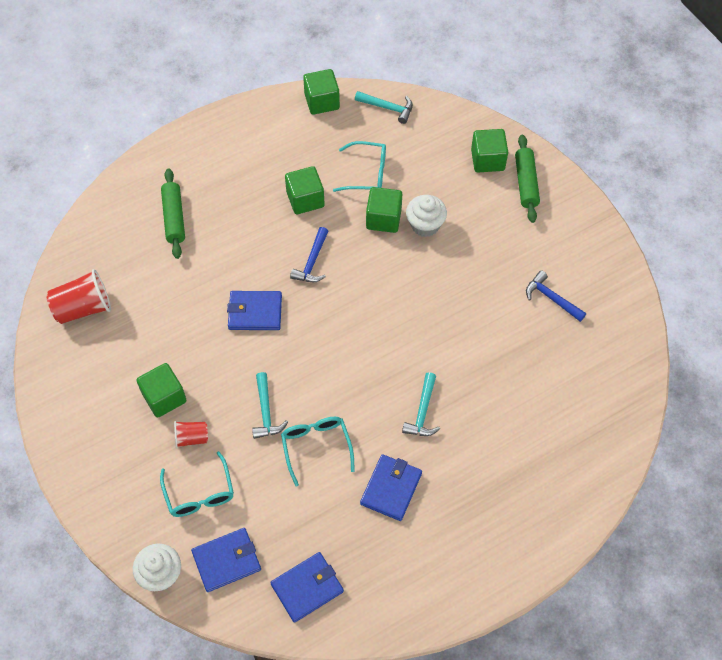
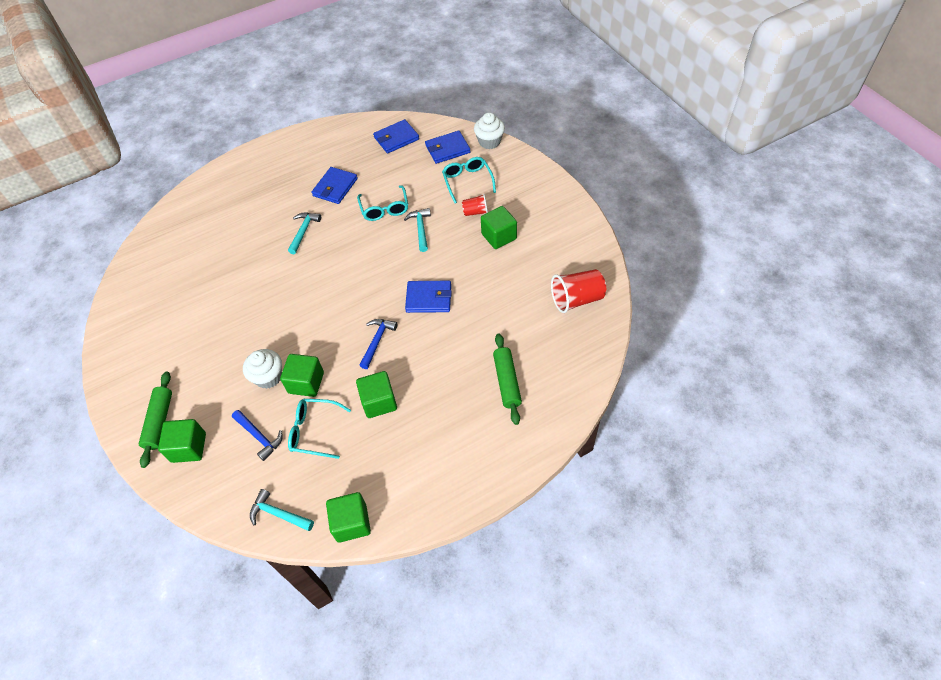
camera: 175 degrees left, 5 degrees down
blue hammer [526,270,586,322] -> blue hammer moved to [232,410,283,461]

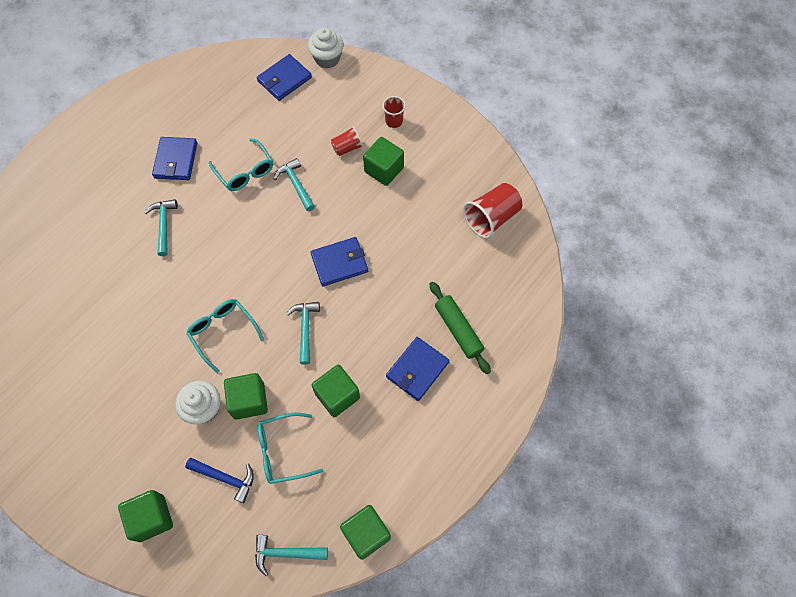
camera: 25 degrees left, 10 degrees up
green rolling pin [139,371,172,468] -> none
blue hammer [359,319,397,369] -> turquoise hammer [286,302,320,365]
blue wallet [373,119,419,154] -> blue wallet moved to [386,337,449,401]
turquoise glasses [442,157,496,203] -> turquoise glasses moved to [186,299,264,373]
none -> red cup [383,96,406,128]

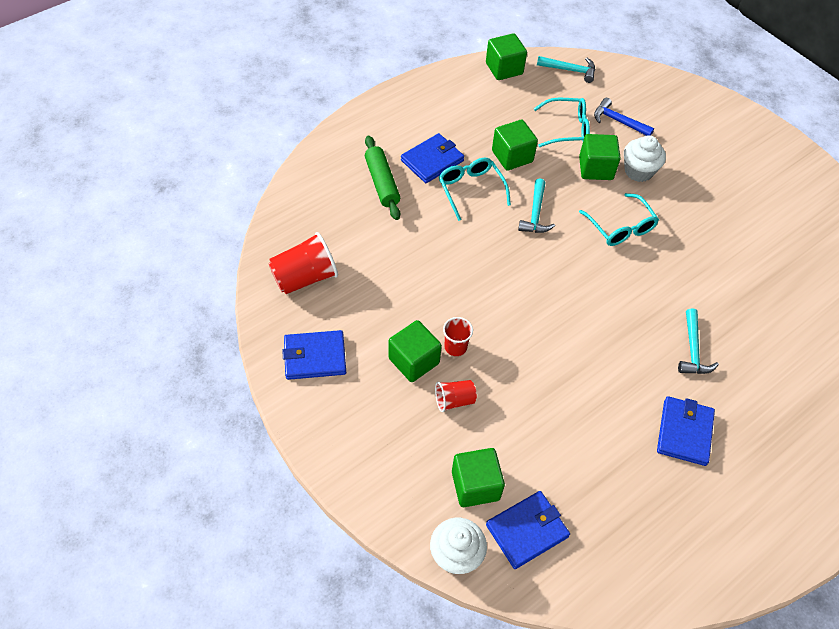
camera: 170 degrees left, 10 degrees down
green cube [118,490,173,542] -> green cube moved to [452,448,505,507]
turquoise glasses [209,138,273,191] -> turquoise glasses moved to [439,158,511,221]
turquoise hammer [274,158,315,211] -> none
blue wallet [310,237,368,286] -> blue wallet moved to [282,330,346,380]
red cup [383,96,406,128] -> red cup moved to [443,317,473,356]

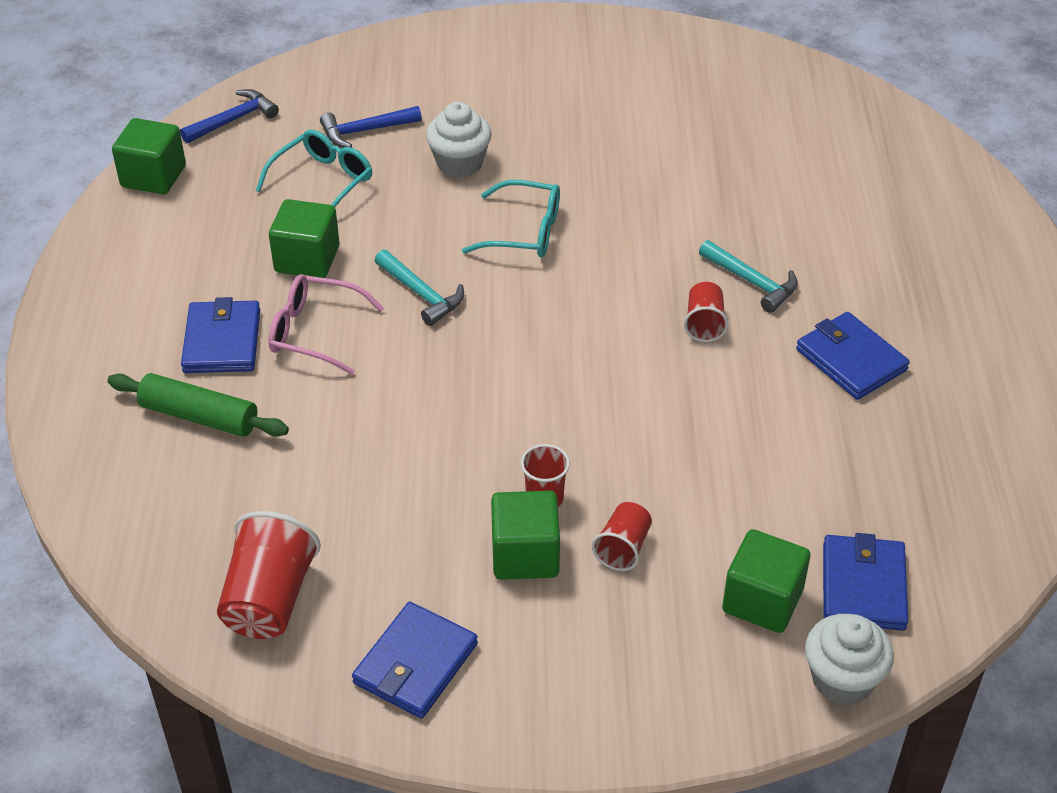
camera: 50 degrees left, 10 degrees down
turquoise glasses [439,158,511,221] -> pink glasses [268,274,384,375]
turquoise hammer [537,56,595,83] -> blue hammer [180,89,279,144]
green cube [579,134,621,180] -> none
none -> red cup [684,282,728,342]

